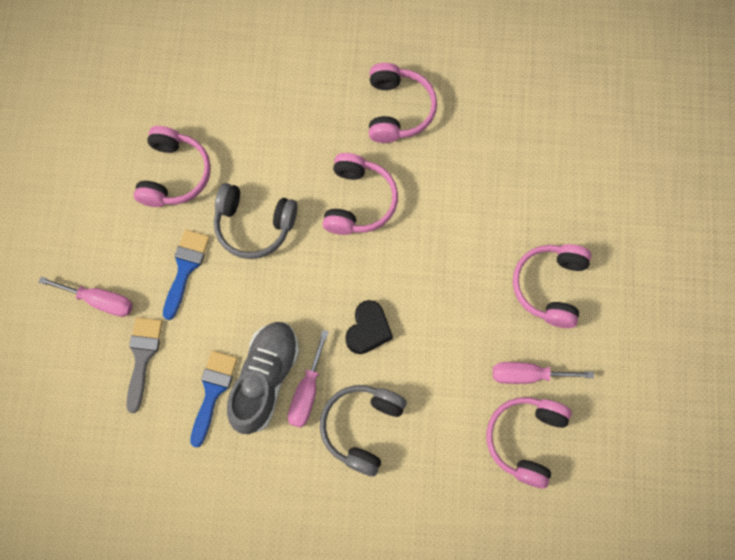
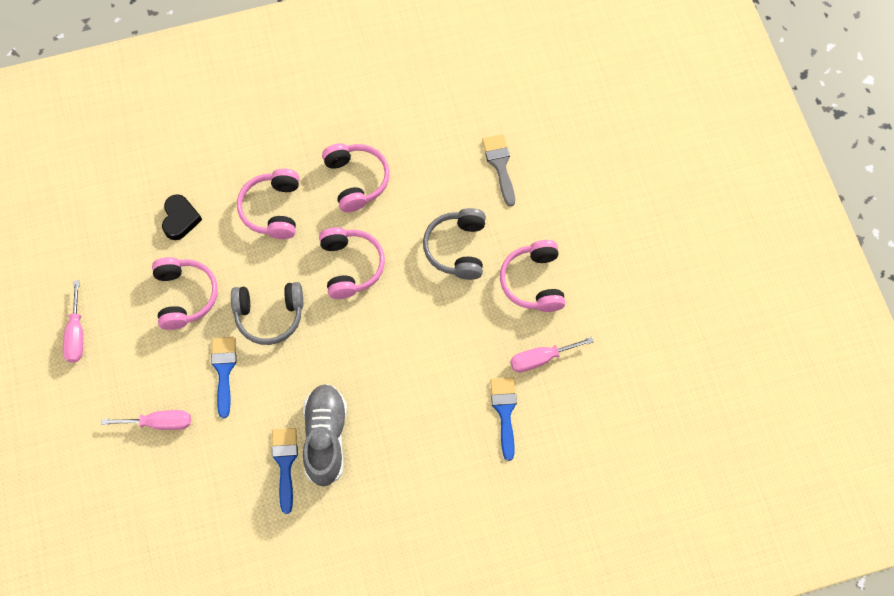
camera: 20 degrees left, 5 degrees down
grey brush [126,317,162,413] -> grey brush moved to [482,134,515,206]
pink screwdriver [288,330,329,428] -> pink screwdriver moved to [63,281,83,363]
grey headphones [320,385,407,477] -> grey headphones moved to [423,208,486,280]
black heart [345,300,393,354] -> black heart moved to [162,194,202,240]
pink headphones [486,397,572,489] -> pink headphones moved to [237,169,299,239]
none -> blue brush [490,377,517,461]

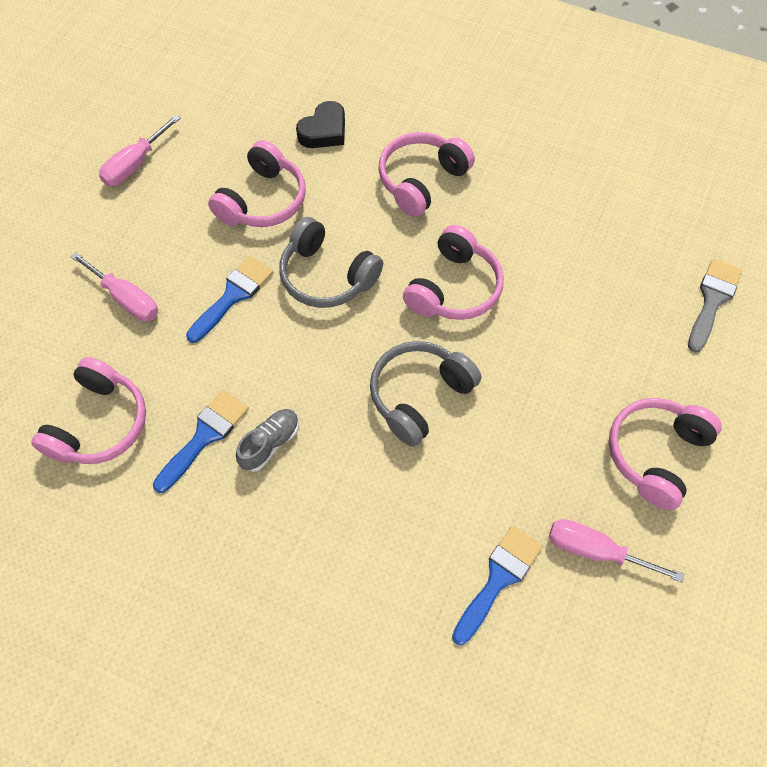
camera: 40 degrees right, 5 degrees down
grey shoe [303,384,347,487] -> grey shoe [236,409,299,472], size x0.53
pink headphones [322,143,390,212] -> pink headphones moved to [31,357,146,464]
grey headphones [423,208,486,280] -> grey headphones moved to [370,341,481,447]

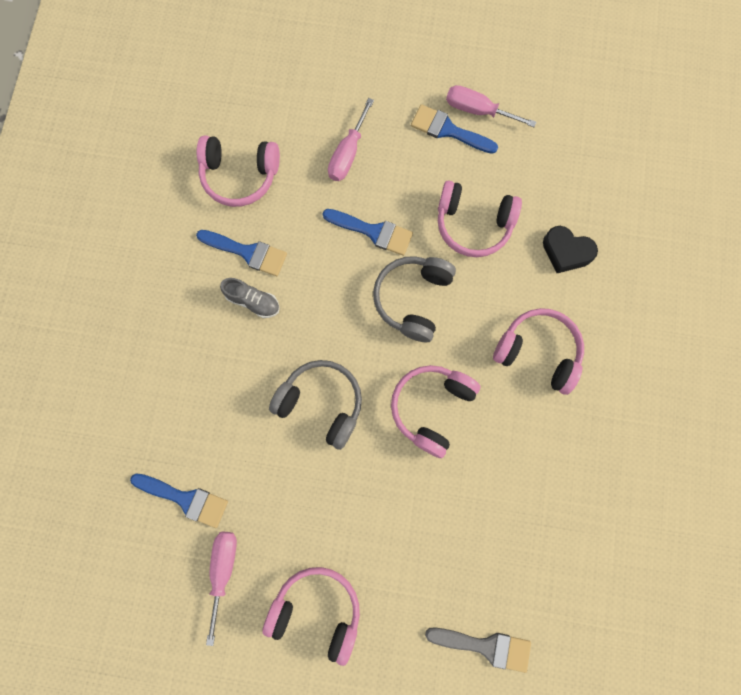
camera: 75 degrees right, 15 degrees up
pink headphones [403,225,504,320] -> pink headphones turned 105 degrees clockwise [391,365,480,458]
none -> blue brush [411,104,498,154]

